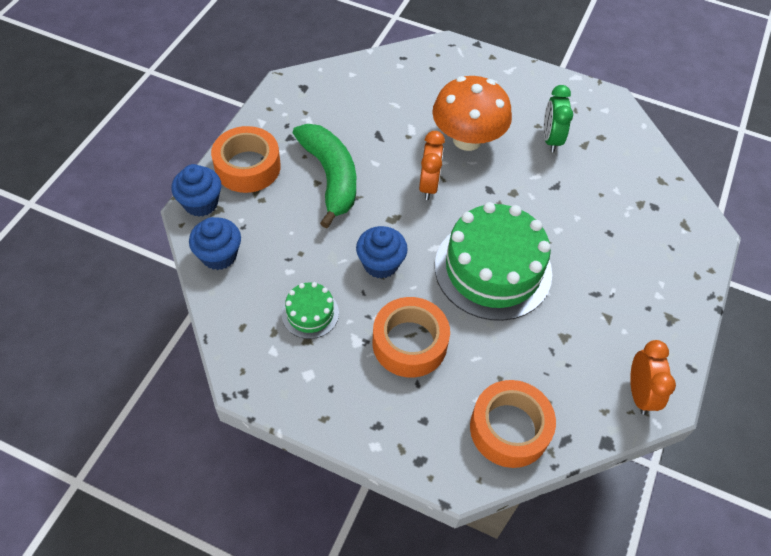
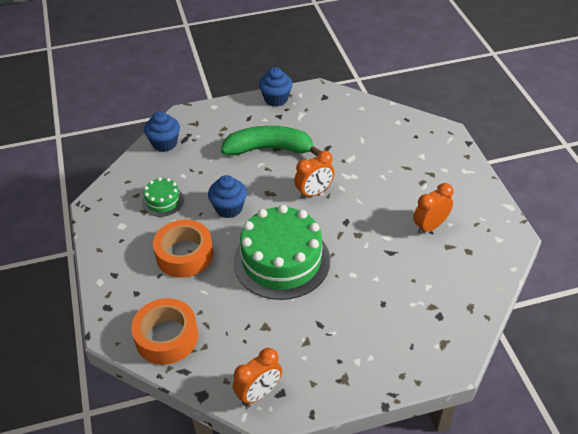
camera: 55 degrees right, 10 degrees down
blue cupcake [171,164,222,217] -> blue cupcake moved to [259,67,293,106]
orange tape [211,126,281,193] -> none
green banana [293,124,356,228] -> green banana turned 120 degrees counterclockwise [221,126,321,156]
orange mushroom [432,76,512,151] -> none
green clock [544,85,573,152] -> orange clock [413,183,453,234]

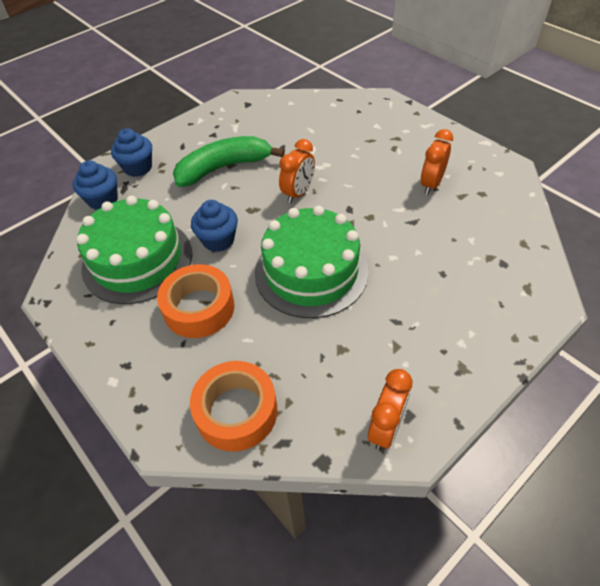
camera: 25 degrees left, 5 degrees up
green cake [142,177,184,217] -> green cake [76,196,192,304], size x2.15
blue cupcake [259,67,293,106] -> blue cupcake moved to [111,128,152,177]

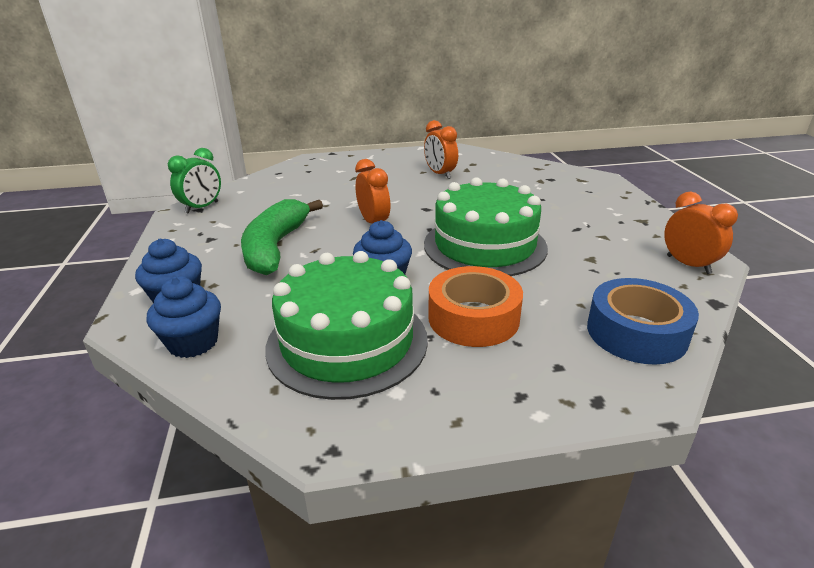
camera: 60 degrees left, 20 degrees down
orange tape [190,361,277,452] -> blue tape [587,278,699,365]
none -> green clock [168,148,221,214]

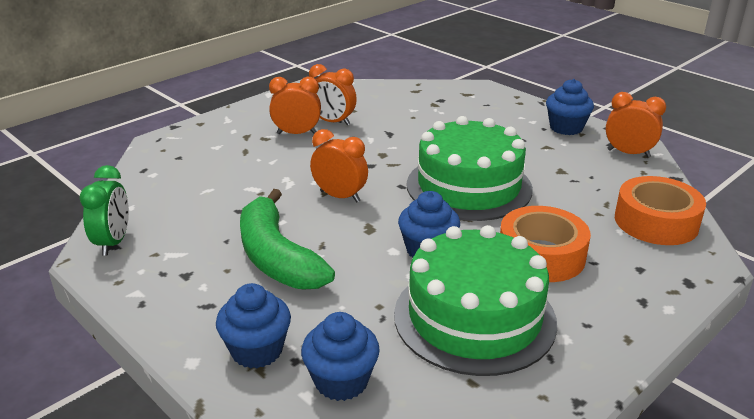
camera: 35 degrees left, 0 degrees up
blue tape [587,278,699,365] -> orange tape [615,176,706,245]
none -> orange clock [269,77,321,134]
none -> blue cupcake [546,79,594,135]

